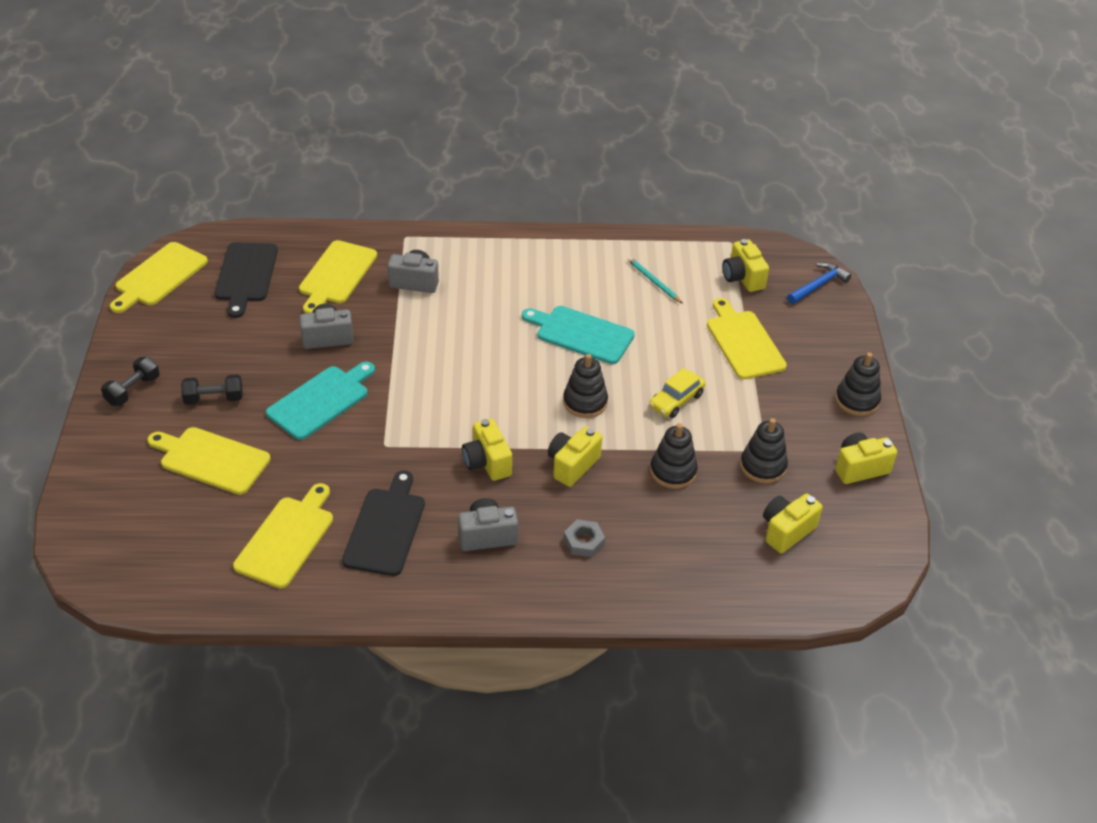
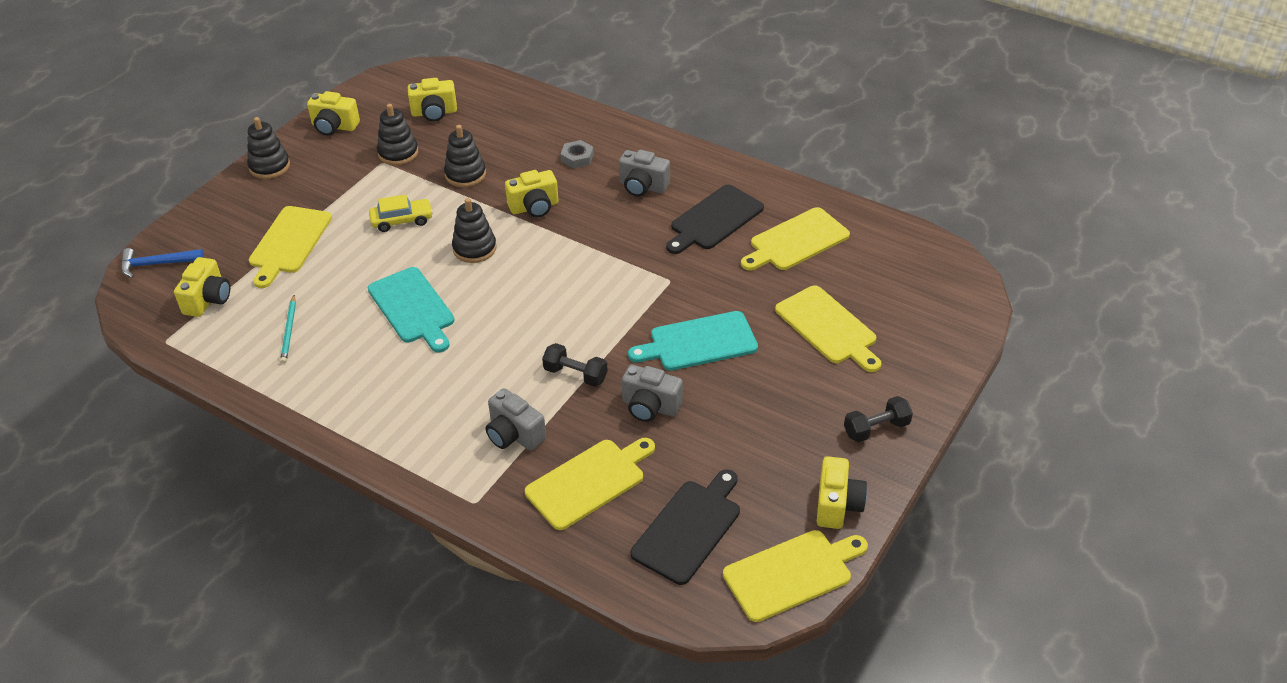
camera: 145 degrees left, 0 degrees up
black dumbbell [181,375,243,405] -> black dumbbell moved to [542,343,608,387]
yellow camera [462,418,512,481] -> yellow camera moved to [817,456,867,529]

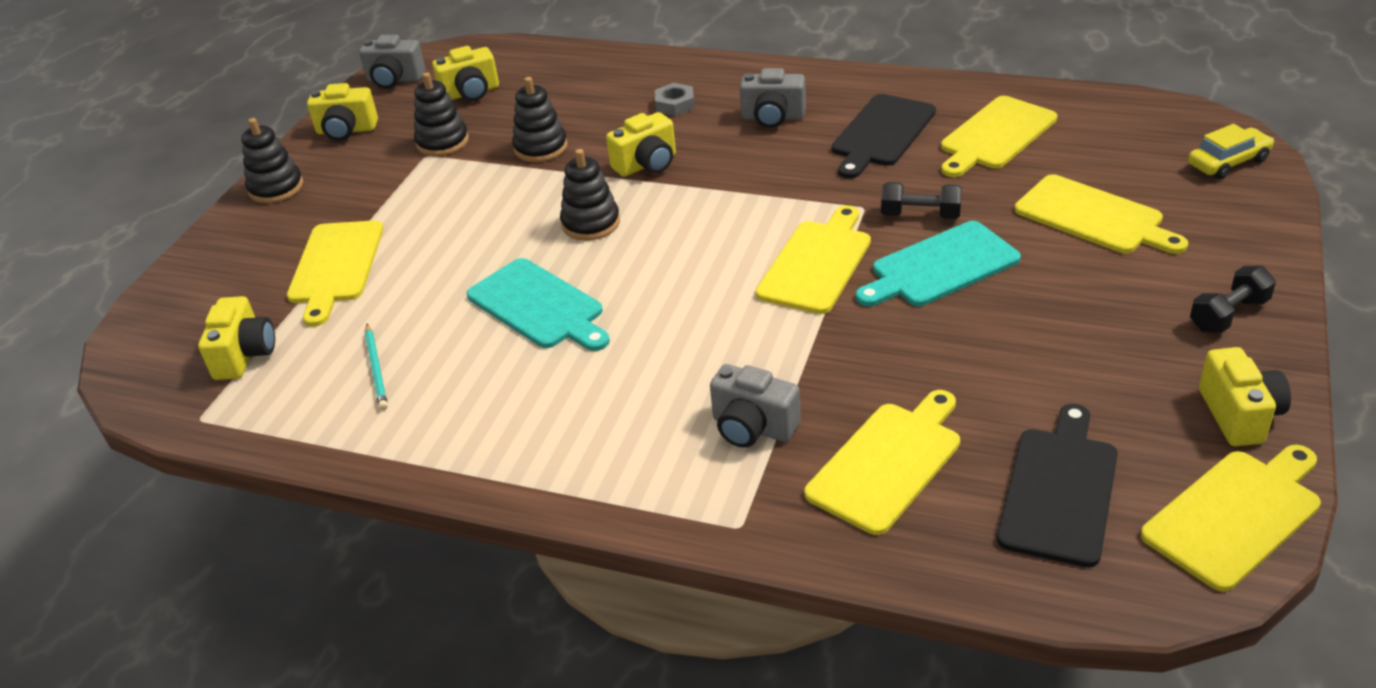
camera: 10 degrees left, 5 degrees down
blue hammer [121,248,204,278] -> none
yellow car [369,194,433,232] -> yellow car moved to [1188,124,1274,179]
black dumbbell [542,343,608,387] -> black dumbbell moved to [881,182,962,219]
grey camera [622,365,683,422] -> grey camera moved to [359,35,426,89]
none -> yellow cutting board [756,205,871,314]

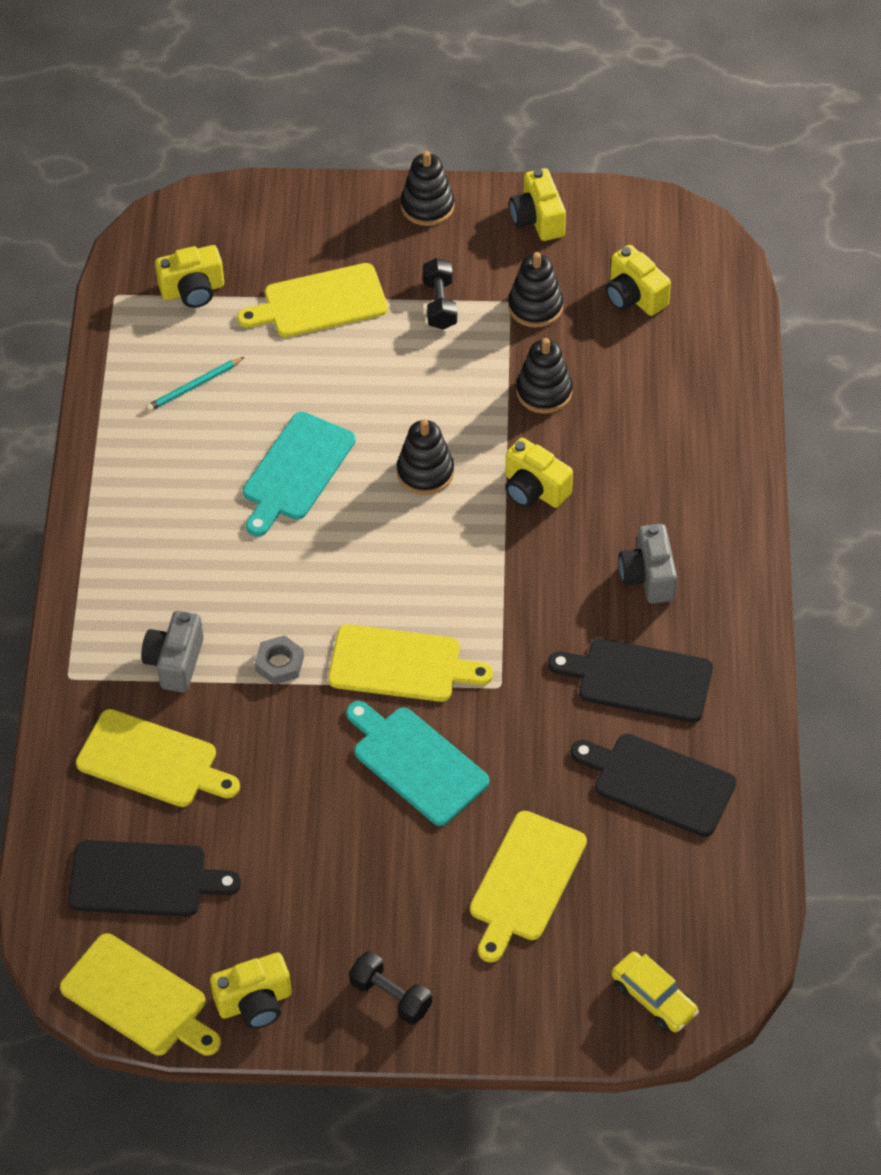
camera: 70 degrees right, 15 degrees up
grey camera [359,35,426,89] -> none
grey nut [655,83,695,116] -> grey nut moved to [255,635,304,685]
black dumbbell [881,182,962,219] -> black dumbbell moved to [423,258,457,330]
yellow cutting board [941,96,1057,177] -> black cutting board [571,733,736,837]

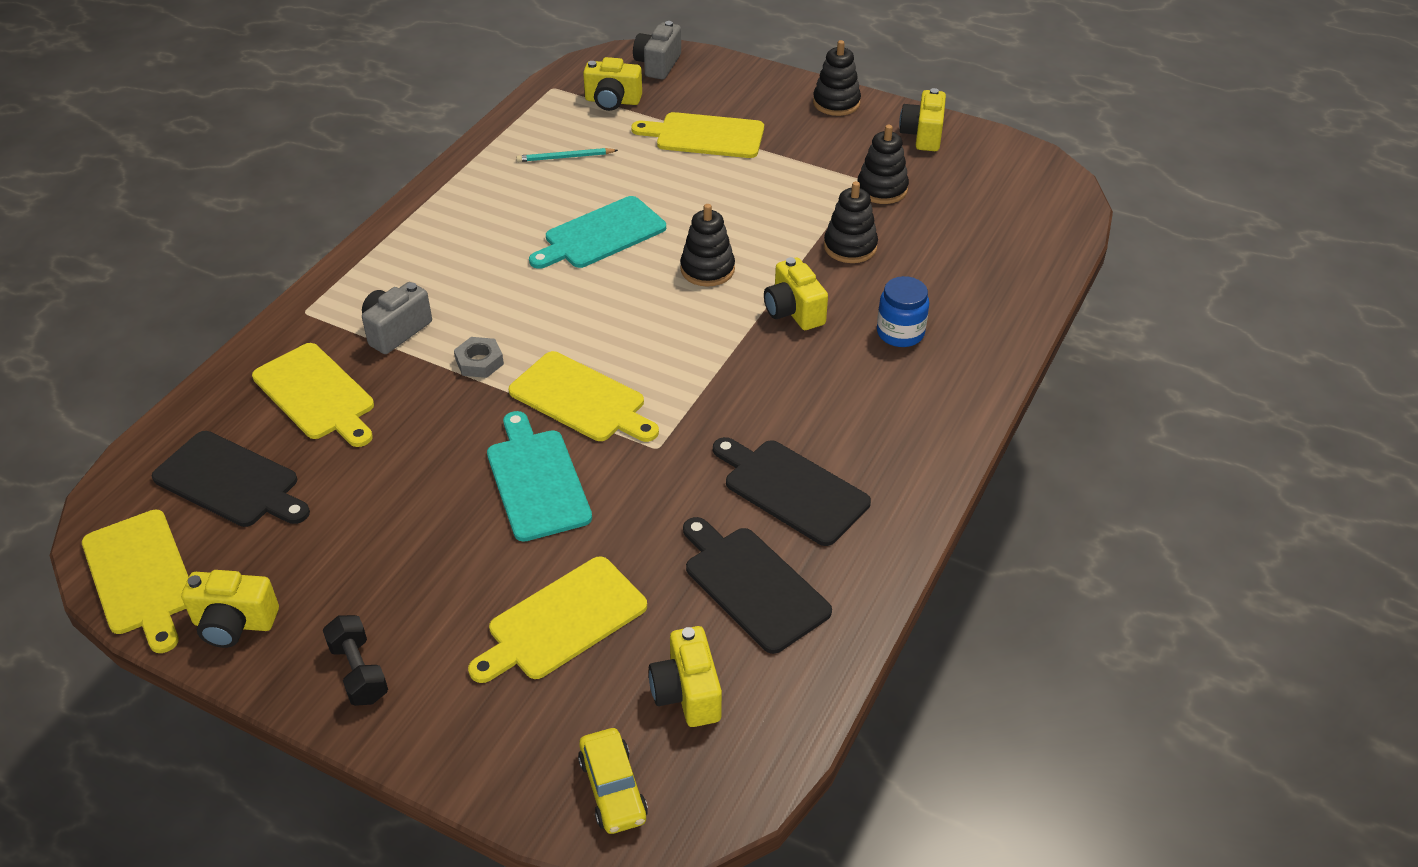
camera: 25 degrees right, 10 degrees down
black dumbbell [423,258,457,330] -> none
yellow camera [605,245,671,316] -> yellow camera moved to [649,626,722,727]
grey camera [619,524,677,604] -> grey camera moved to [633,21,681,79]
none -> blue jar [877,276,929,347]

